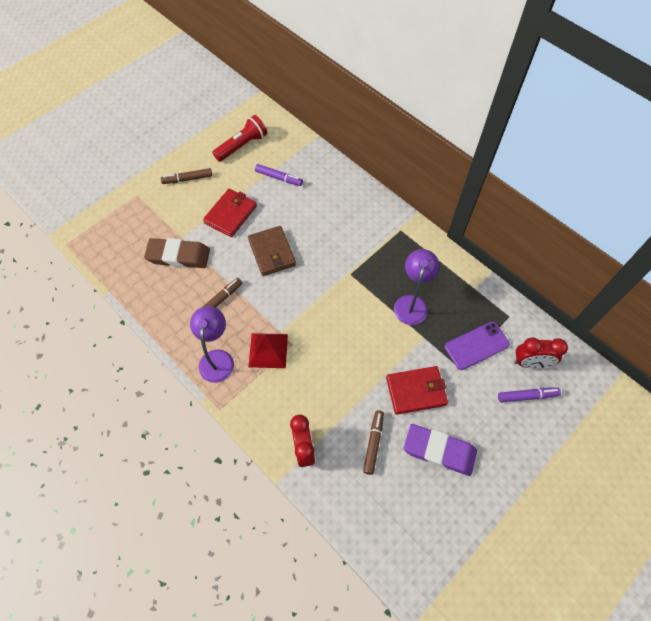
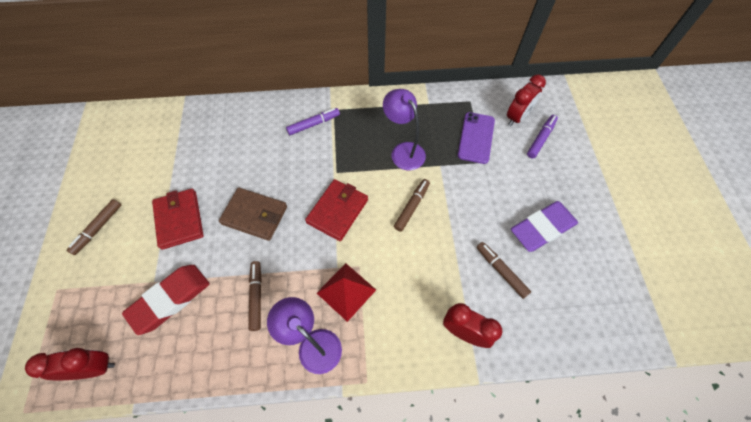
camera: 50 degrees left, 0 degrees up
brown eraser [144,238,210,268] -> red eraser [122,265,210,335]
red flashlight [212,115,267,162] -> none
purple marker [255,164,303,186] -> purple marker moved to [286,108,340,135]
red wallet [386,366,448,415] -> red wallet moved to [305,179,368,241]
none -> red clock [25,348,115,380]
none -> brown marker [394,179,430,232]

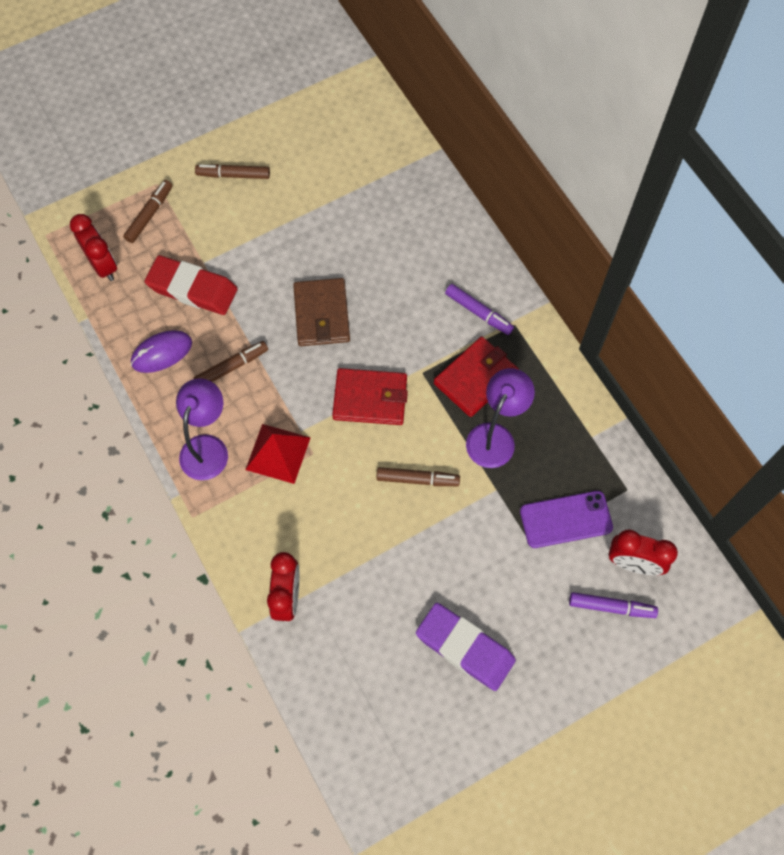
camera: 65 degrees right, 5 degrees up
red wallet [152,189,204,250] -> red wallet moved to [434,336,519,417]
brown marker [477,242,531,299] -> brown marker moved to [123,180,173,243]
none -> purple mouse [131,330,192,373]

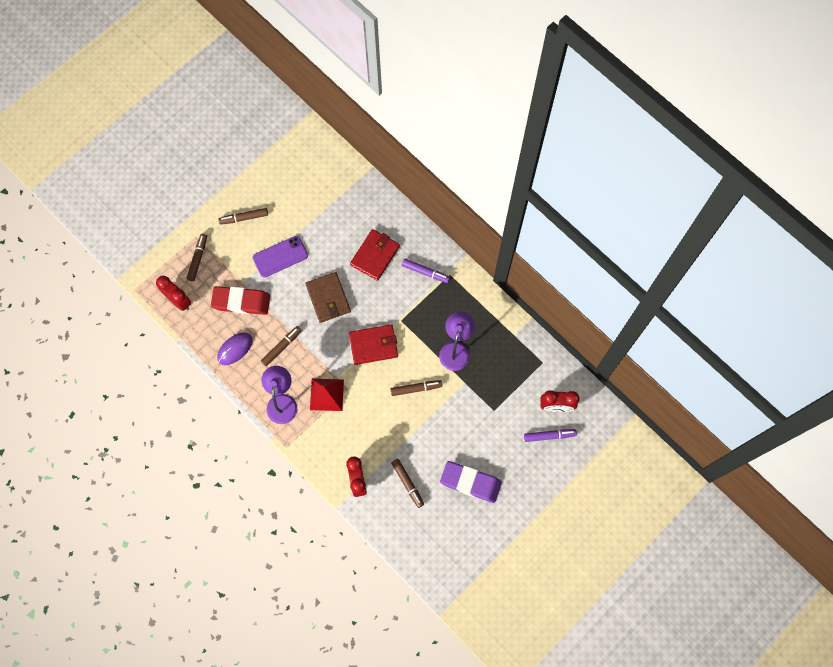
camera: 15 degrees left, 5 degrees up
red wallet [434,336,519,417] -> red wallet moved to [350,229,400,281]
purple phone [520,491,613,548] -> purple phone moved to [253,236,308,278]
none -> brown marker [391,459,424,508]

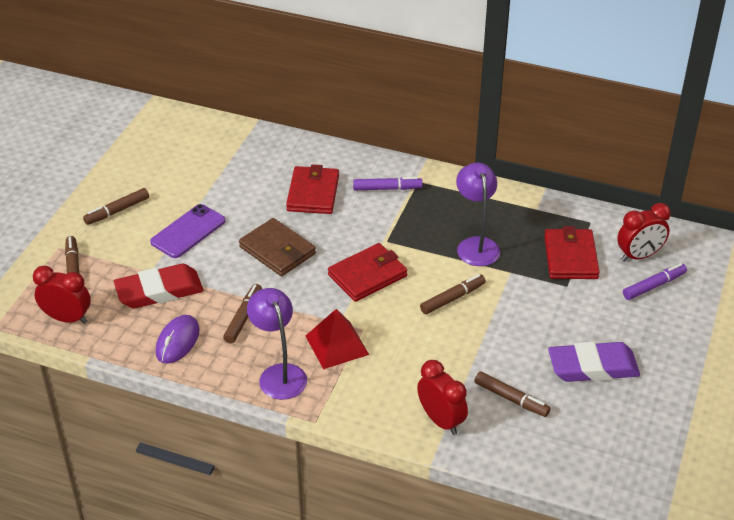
camera: 25 degrees left, 30 degrees down
none -> red wallet [544,226,600,279]

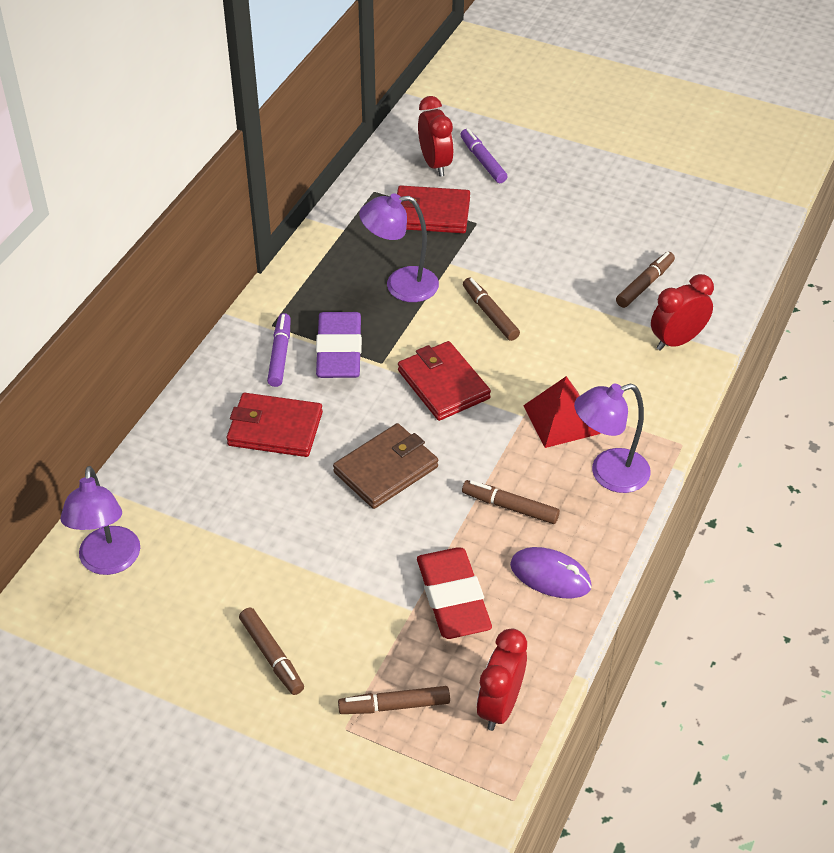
camera: 85 degrees left, 5 degrees up
purple phone [150,204,225,258] -> none
purple eraser [548,342,640,382] -> purple eraser moved to [316,312,362,378]
none -> purple lamp [60,466,140,575]

